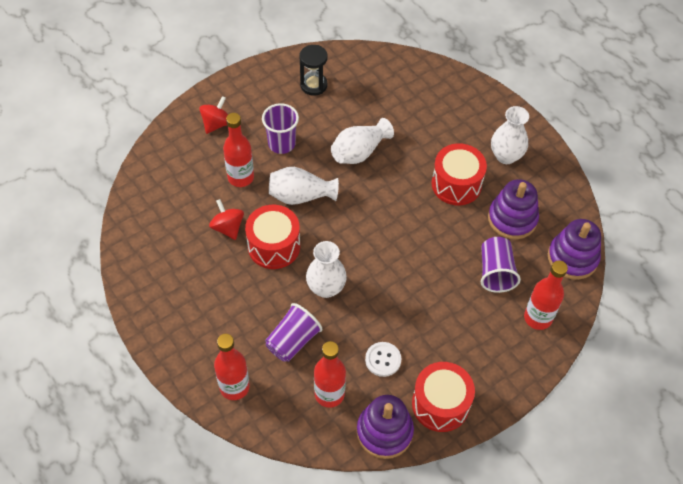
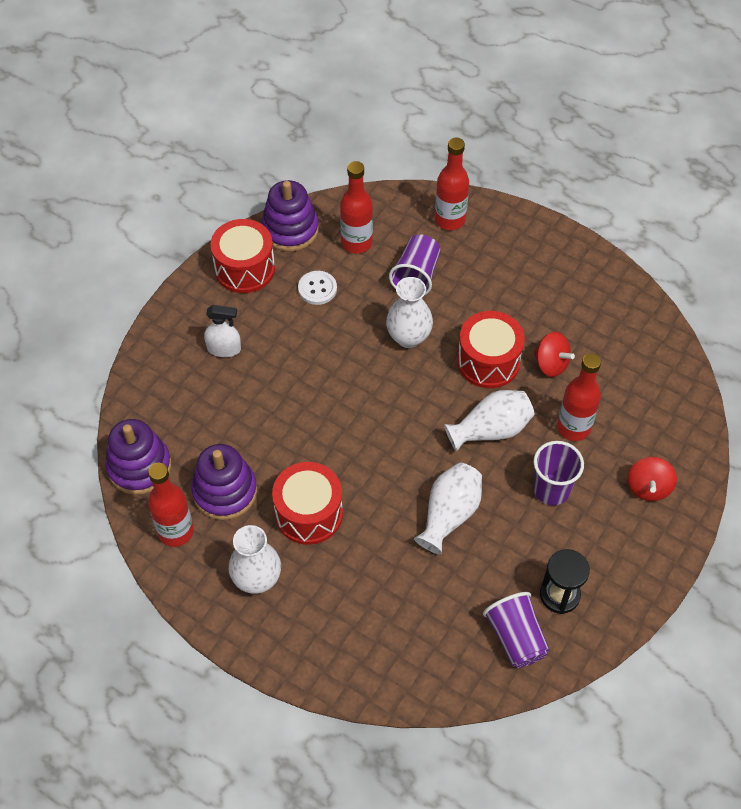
camera: 160 degrees right, 0 degrees up
purple cup [481,237,521,293] -> purple cup moved to [483,592,549,668]
red bottle [524,260,568,330] -> red bottle moved to [148,463,194,547]
none -> white spray bottle [204,305,241,357]

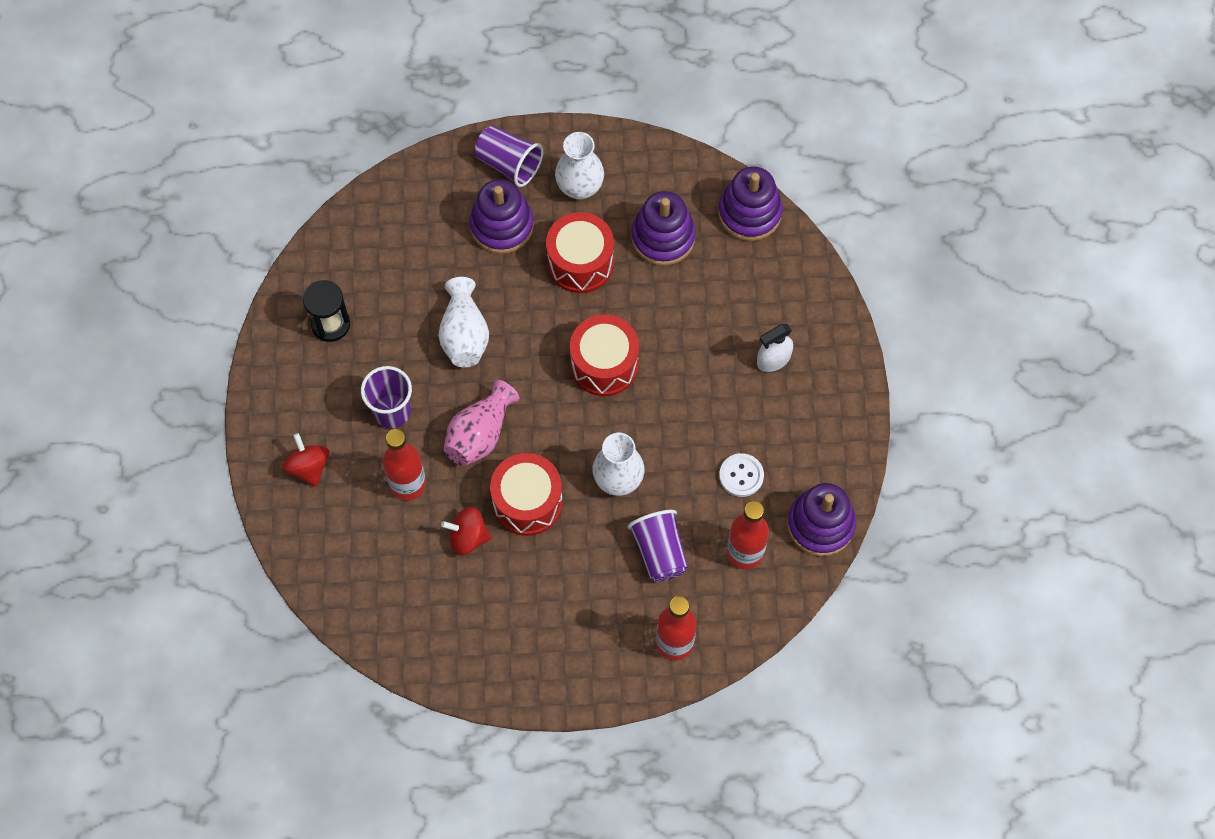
camera: 145 degrees right, 10 degrees up
red bottle [148,463,194,547] -> none
red drum [210,219,275,293] -> red drum moved to [570,315,639,396]
white vase [444,390,535,452] -> pink vase [444,380,520,466]
purple cup [483,592,549,668] -> purple cup moved to [475,126,543,187]
none -> purple stacking toy [469,179,534,254]

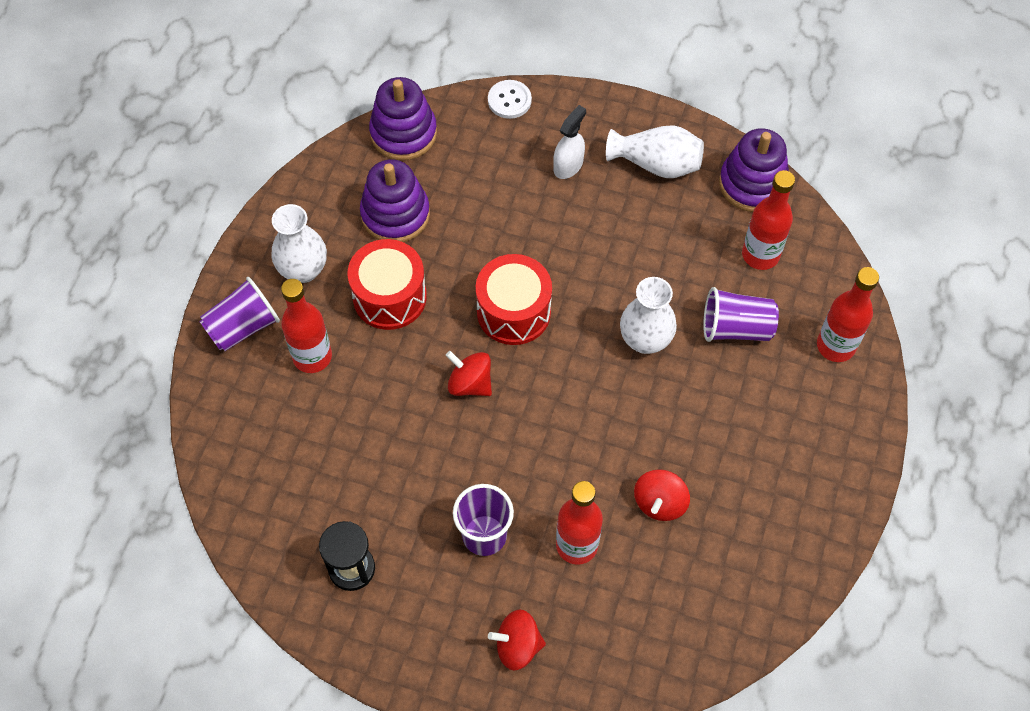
camera: 70 degrees left, 5 degrees down
white vase [438,277,489,367] -> white vase moved to [606,125,704,178]
pink vase [444,380,520,466] -> none
purple stacking toy [469,179,534,254] -> red bottle [281,279,332,373]
red drum [490,453,563,536] -> none
white button [719,453,764,497] -> white button moved to [488,80,532,119]
white spray bottle [757,324,793,372] -> white spray bottle turned 135 degrees counterclockwise [553,105,586,179]
none -> red spinning top [446,351,492,396]

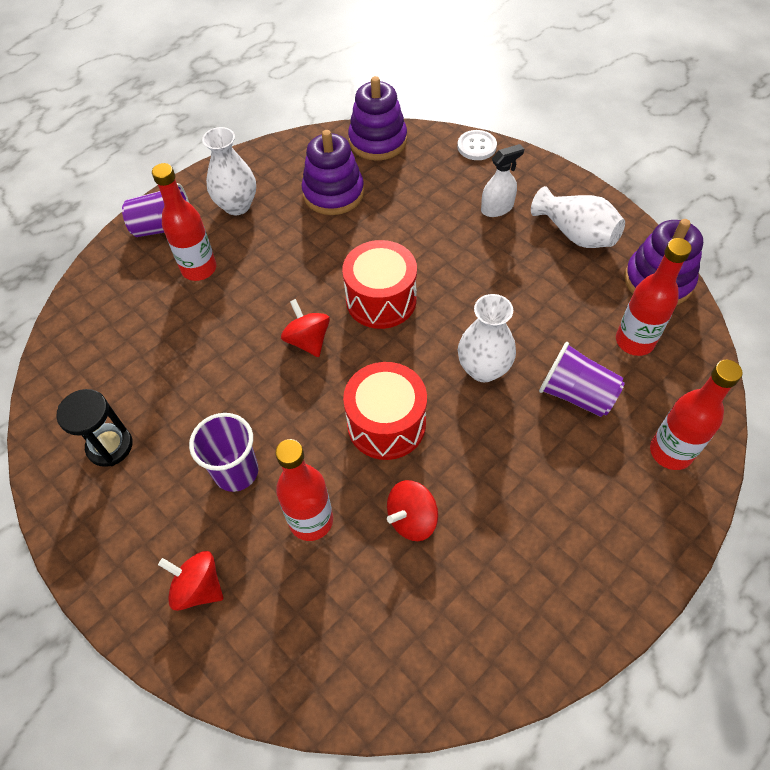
camera: 30 degrees right, 5 degrees down
red drum [348,239,427,330] -> red drum moved to [343,362,427,460]

